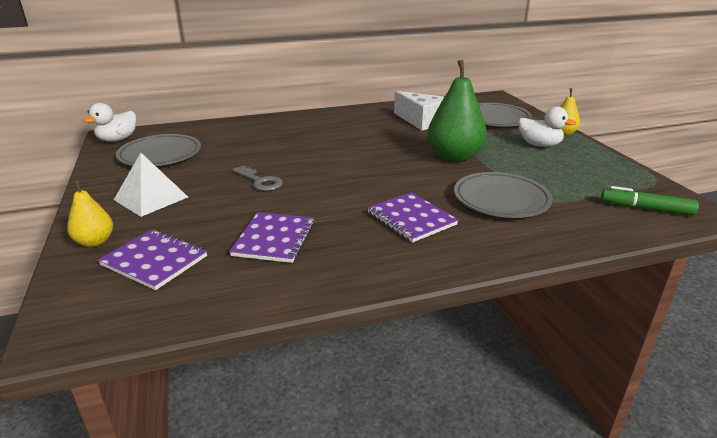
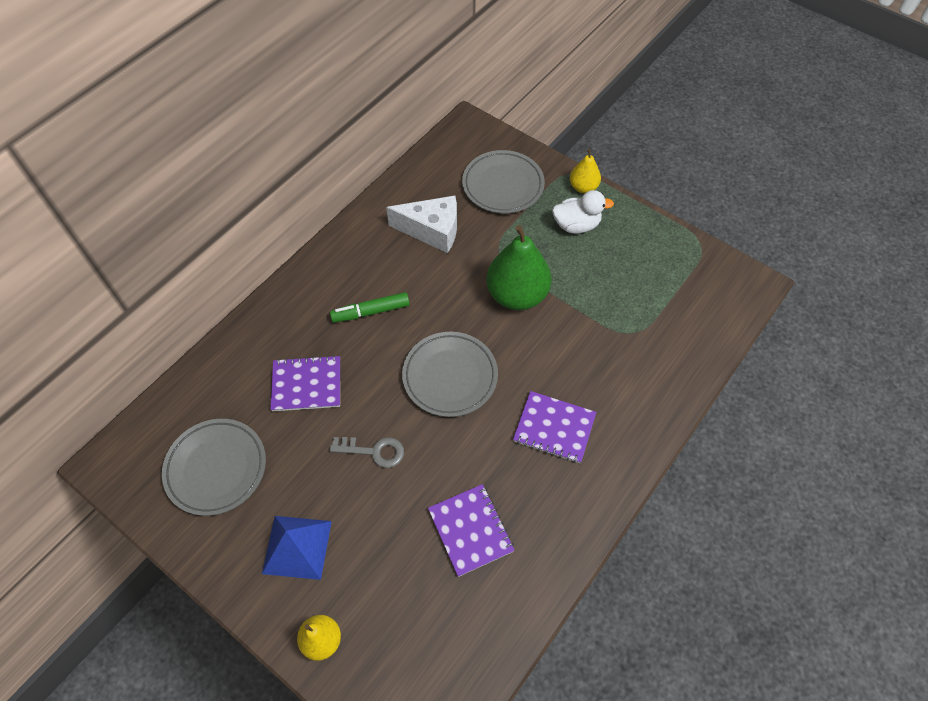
camera: 35 degrees left, 30 degrees up
white duck [83,103,136,142] -> none
purple notebook [98,229,207,290] -> purple notebook moved to [270,355,340,411]
white pyramid [114,153,188,217] -> blue pyramid [262,516,332,580]
grey plate [454,172,553,218] -> grey plate moved to [402,332,498,417]
green marker [601,186,699,216] -> green marker moved to [330,292,410,323]

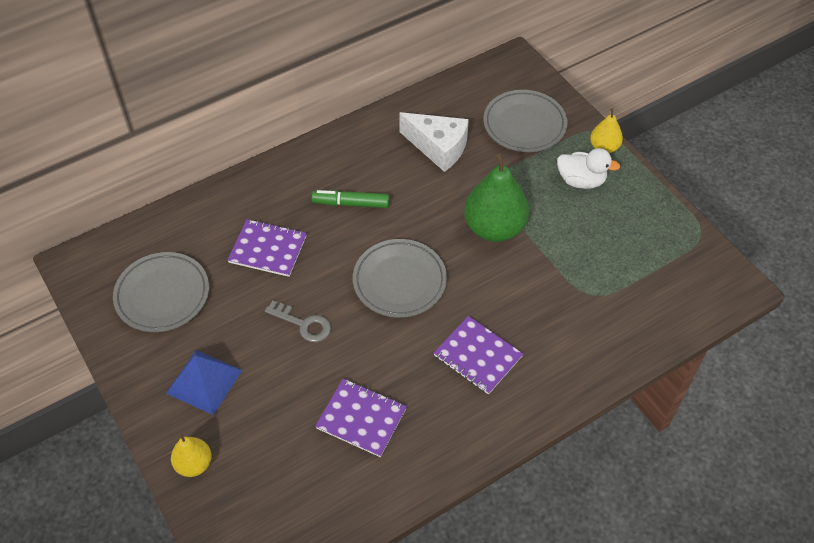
camera: 20 degrees right, 5 degrees down
purple notebook [428,484,515,577] -> purple notebook turned 60 degrees counterclockwise [315,379,407,457]

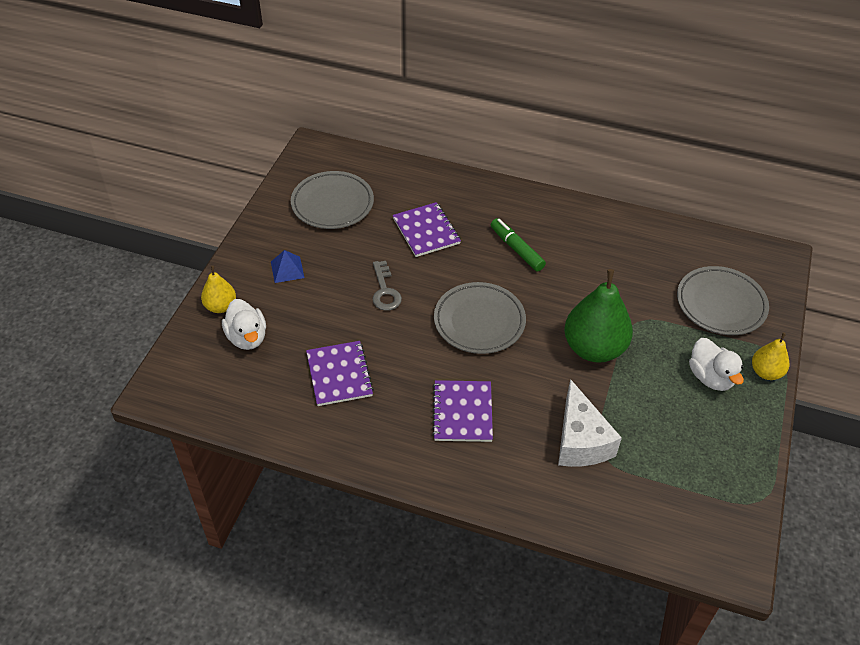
camera: 50 degrees right, 5 degrees down
blue pyramid [166,350,242,415] -> blue pyramid [271,250,305,283], size x0.62
white cheese [399,112,469,172] -> white cheese moved to [558,379,622,467]
none -> white duck [222,299,266,350]

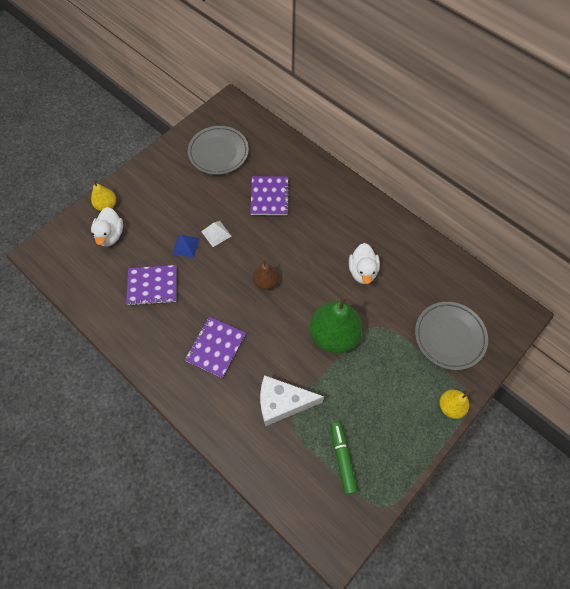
camera: 25 degrees right, 15 degrees up
blue pyramid [271,250,305,283] -> blue pyramid moved to [172,235,200,258]
purple notebook [306,341,374,406] -> purple notebook turned 75 degrees clockwise [126,265,177,306]
grey key [372,261,402,311] -> white pyramid [201,221,231,247]
grey plate [434,282,526,354] -> brown pear [253,259,279,290]
green marker [491,218,546,272] -> green marker moved to [330,422,358,495]
white cheese [558,379,622,467] -> white cheese turned 75 degrees clockwise [260,375,324,426]
white duck [689,338,744,391] -> white duck moved to [349,243,380,284]

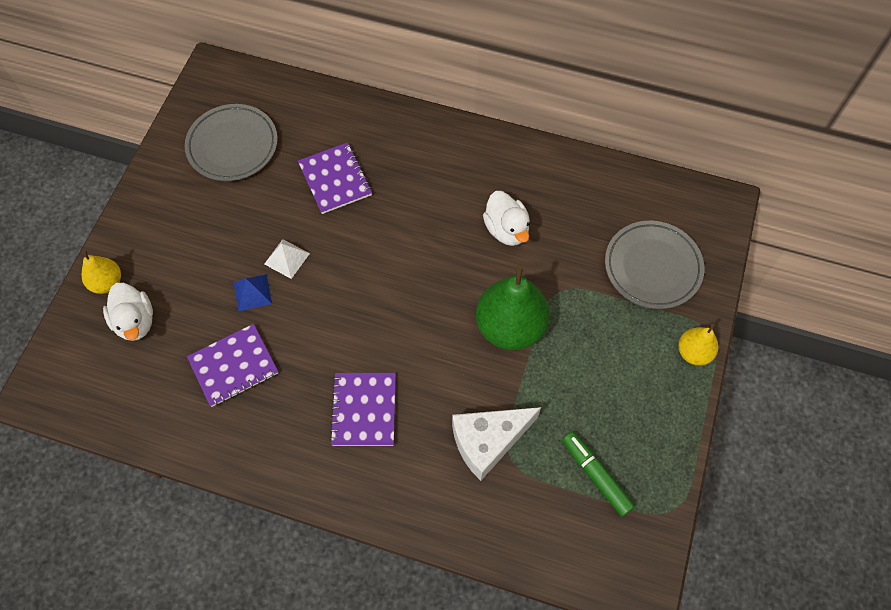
camera: 25 degrees left, 0 degrees up
brown pear [253,259,279,290] -> none

